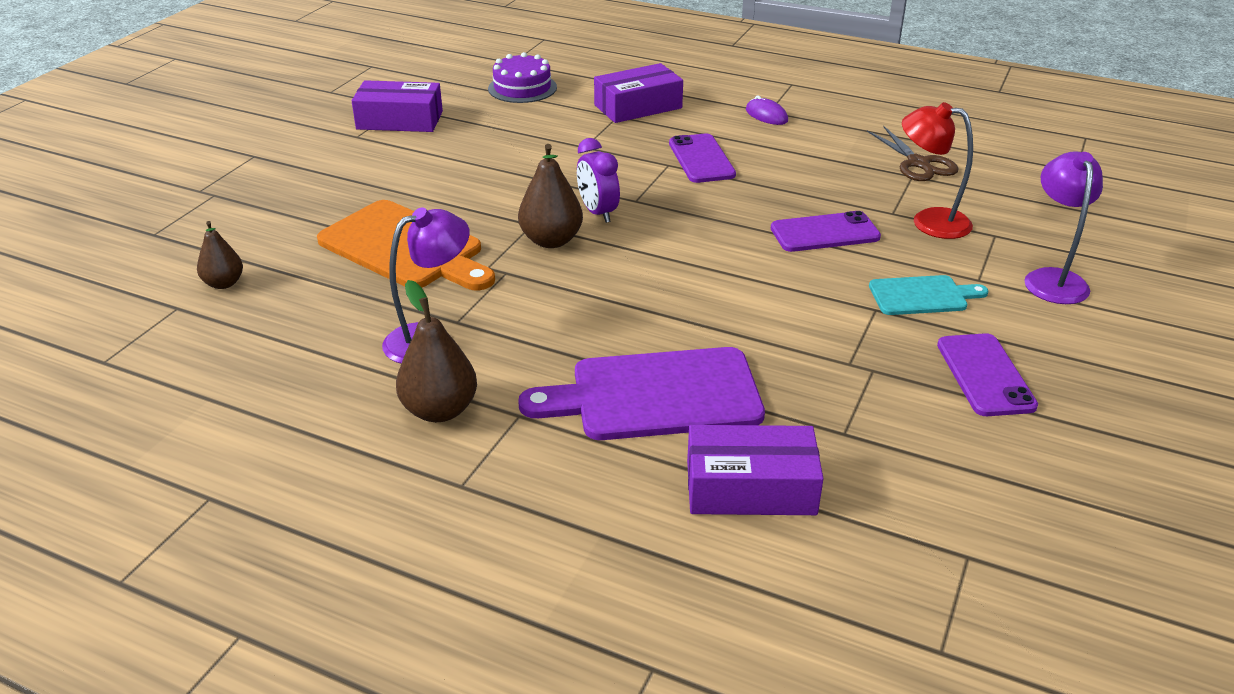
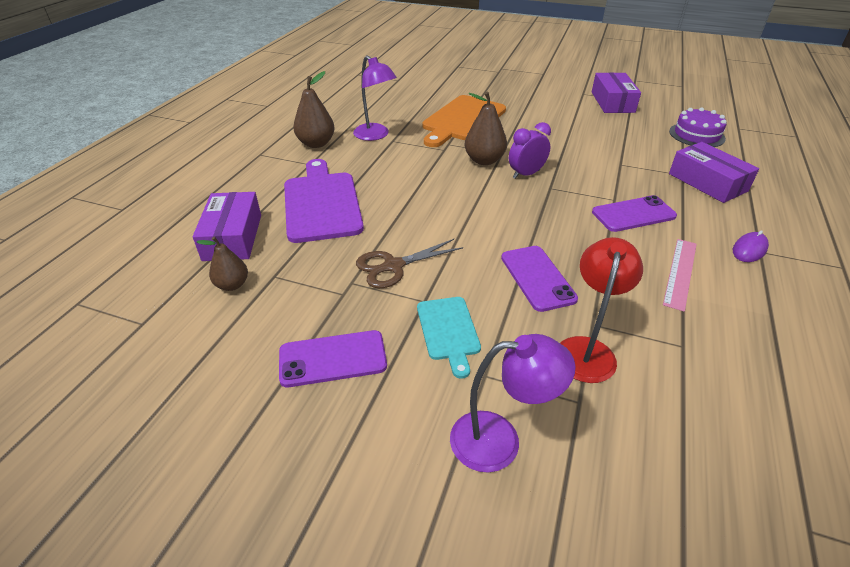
camera: 85 degrees right, 5 degrees up
brown pear [197,221,243,289] -> brown pear moved to [197,237,248,291]
brown scissors [867,126,958,181] -> brown scissors moved to [356,239,463,288]
none -> pink ruler [663,239,697,312]

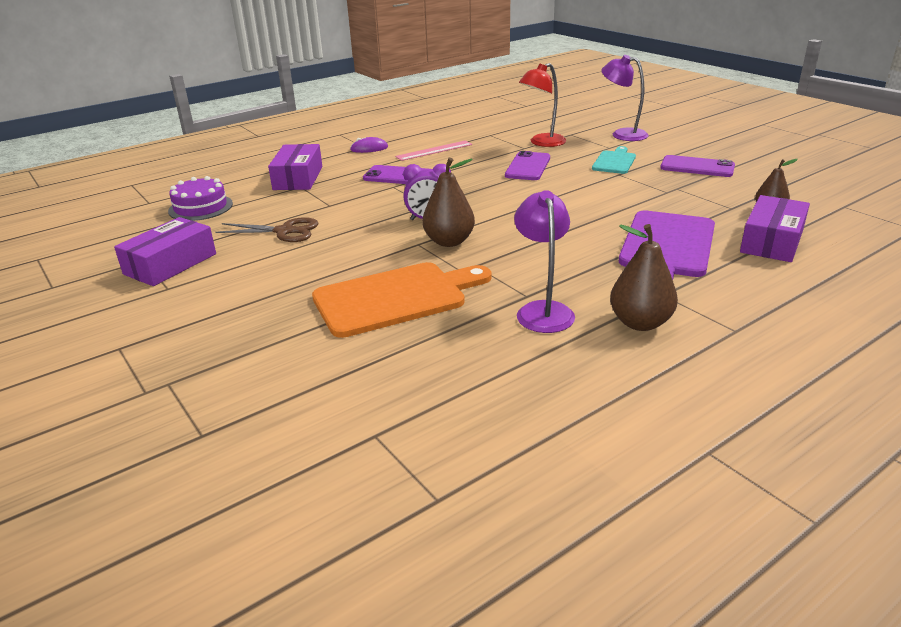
camera: 145 degrees left, 10 degrees down
brown scissors [356,239,463,288] -> brown scissors moved to [216,217,319,242]

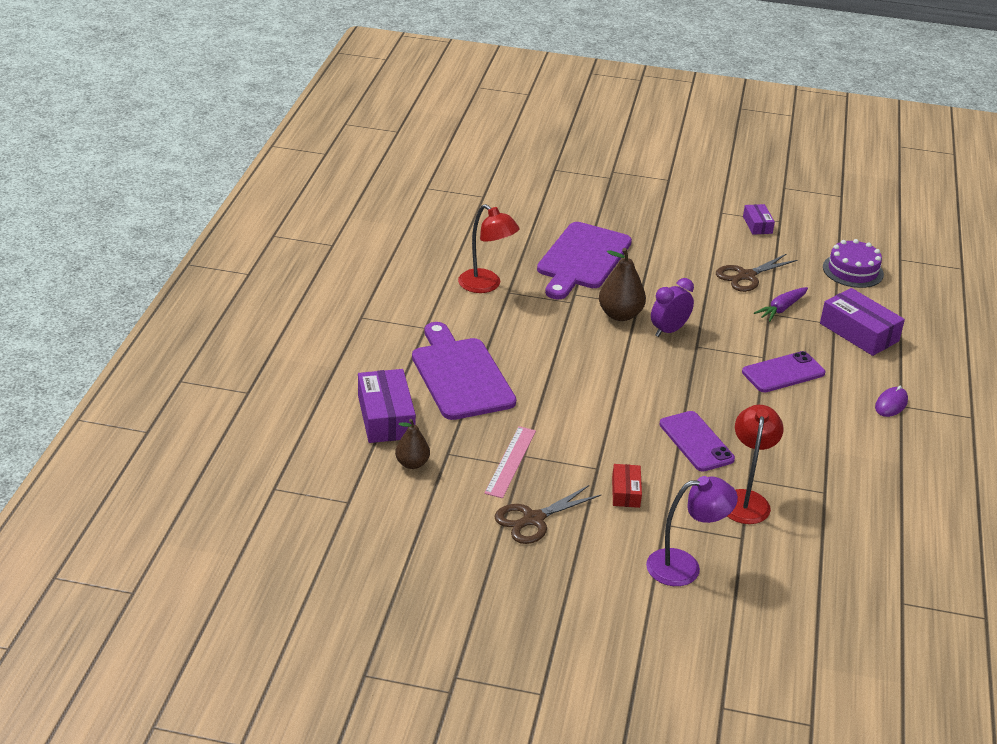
camera: 135 degrees right, 5 degrees up
purple box [114,217,216,286] -> purple box [743,204,775,235], size x0.55
orange cutting board [312,262,492,338] -> purple cutting board [537,222,632,299]
pink ruler [395,141,472,161] -> pink ruler moved to [484,426,536,498]
purple lamp [514,190,575,333] -> red lamp [458,204,520,293]
turquoise cutting board [592,146,636,174] -> red box [612,464,642,508]
brown pear [610,224,678,331] -> none
purple phone [660,155,735,177] -> brown scissors [494,485,601,544]
none -> purple carrot [754,287,808,322]

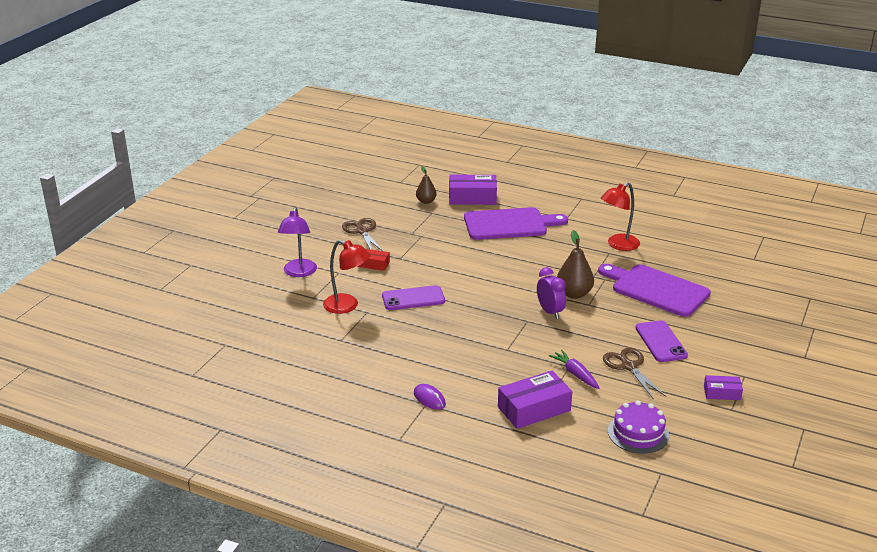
camera: 105 degrees right, 5 degrees down
pink ruler [484,426,536,498] -> none
purple phone [742,351,825,392] -> purple phone moved to [636,320,688,362]

